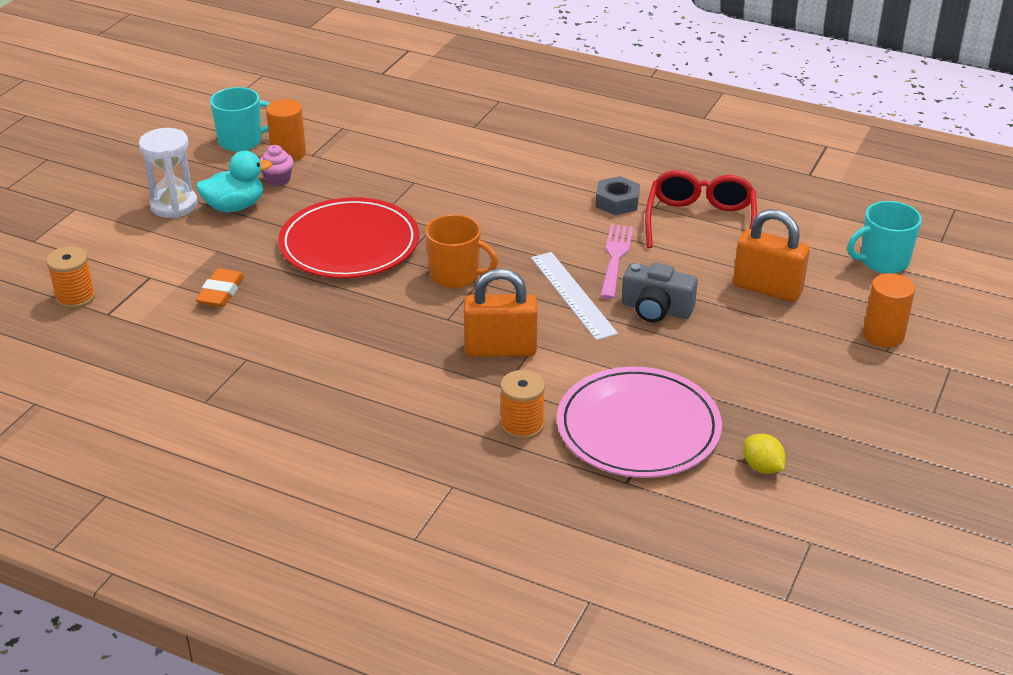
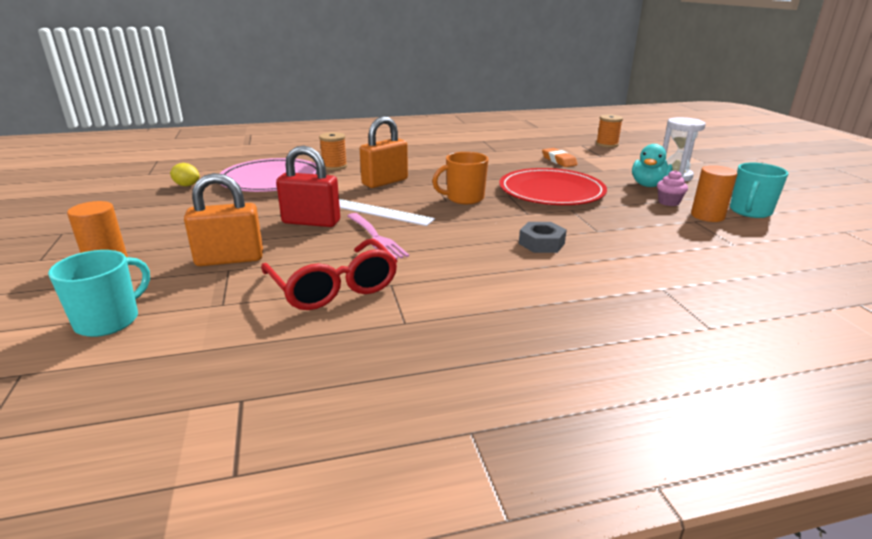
camera: 140 degrees right, 10 degrees down
grey nut [596,176,640,215] -> grey nut moved to [519,222,567,253]
grey camera [622,262,698,322] -> red padlock [276,146,340,227]

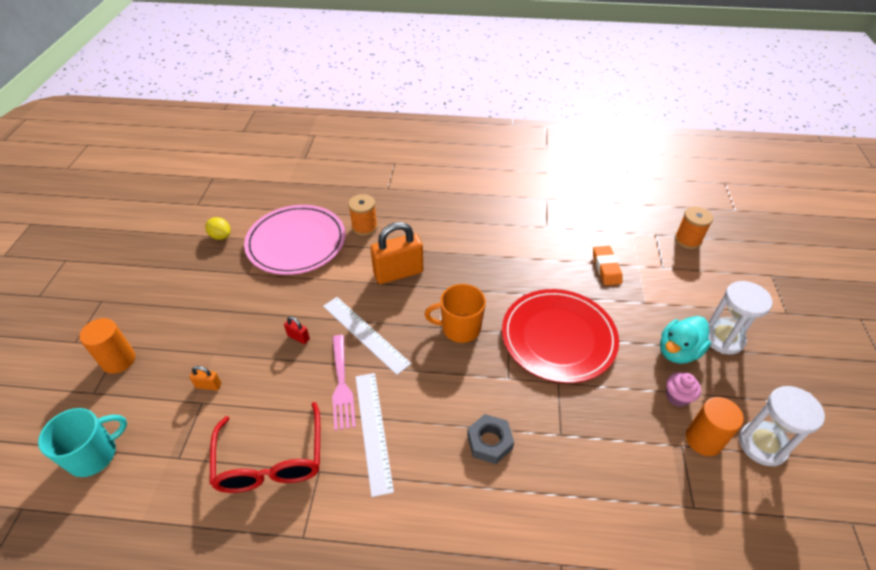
camera: 20 degrees right, 20 degrees up
orange padlock [184,173,263,266] -> orange padlock [190,366,221,390], size x0.43
red padlock [276,146,340,227] -> red padlock [284,316,310,344], size x0.43
turquoise mug [730,162,788,218] -> white hourglass [739,386,825,467]
none -> white ruler [356,373,394,497]

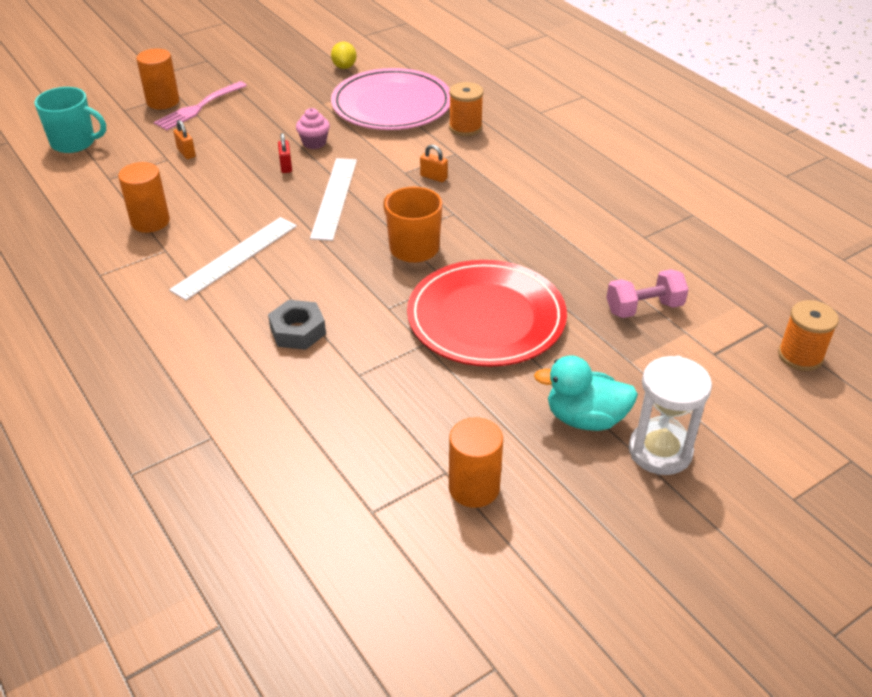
camera: 50 degrees right, 5 degrees down
red glasses [209,402,320,493] -> orange cylinder [118,162,170,233]
pink fork [332,335,356,431] -> pink fork moved to [154,81,247,131]
orange padlock [370,222,423,284] -> orange padlock [420,145,448,182], size x0.43
orange eraser [593,246,623,285] -> pink dumbbell [606,269,689,318]
pink cupcake [666,372,701,407] -> pink cupcake moved to [296,108,330,149]
white hourglass [739,386,825,467] -> none

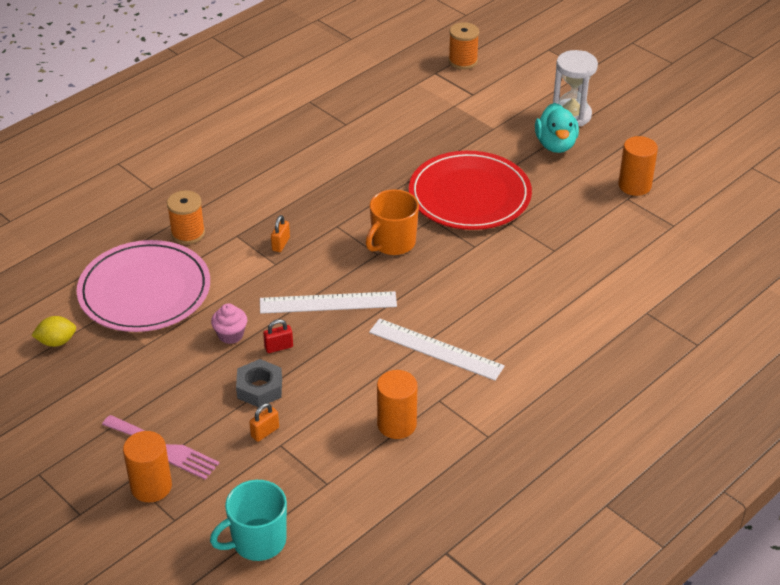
camera: 100 degrees left, 0 degrees up
turquoise mug [34,87,106,153] -> turquoise mug turned 120 degrees counterclockwise [210,480,287,561]
grey nut [268,300,326,350] -> grey nut moved to [236,359,282,407]
pink dumbbell [606,269,689,318] -> none

